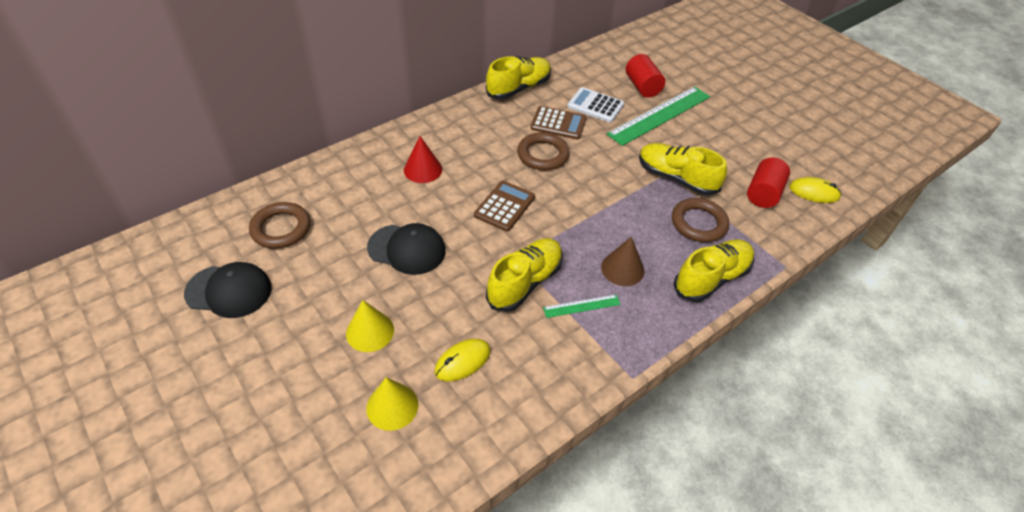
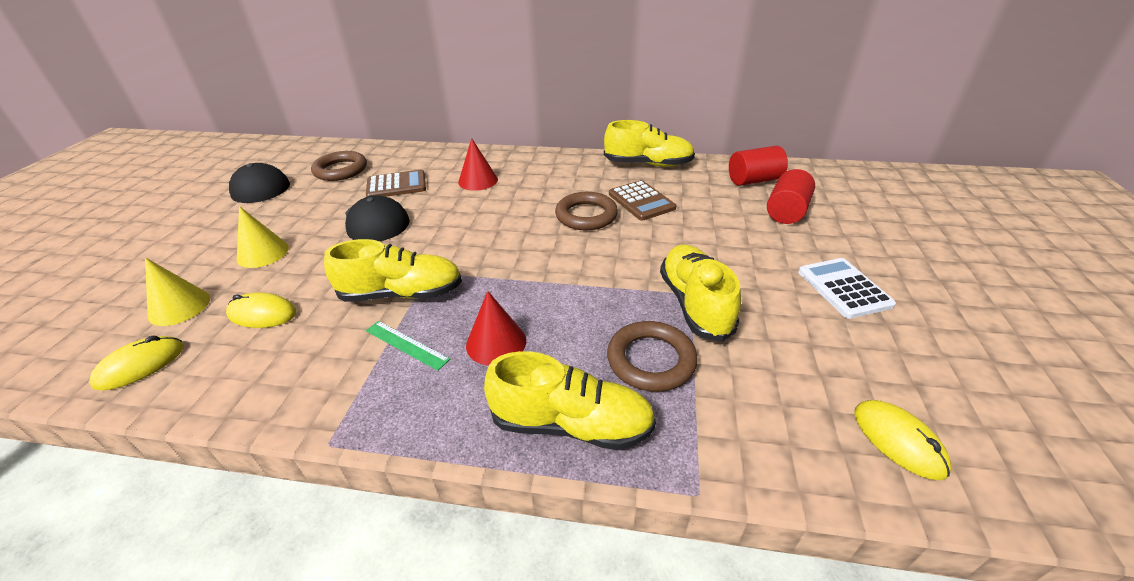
camera: 50 degrees right, 10 degrees down
brown calculator [474,181,535,232] -> brown calculator moved to [366,170,426,197]
white calculator [567,87,624,123] -> white calculator moved to [798,258,896,319]
brown cone [601,236,644,286] -> red cone [466,291,526,366]
green ruler [607,86,710,146] -> none
red cylinder [747,158,790,208] -> red cylinder moved to [729,146,788,186]
none -> yellow mouse [89,336,184,390]

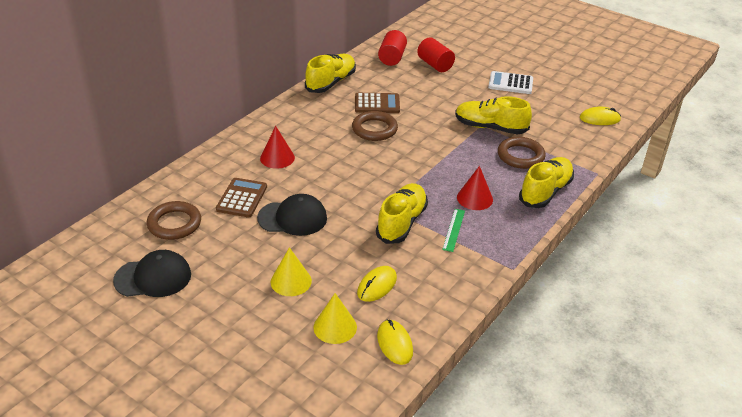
camera: 65 degrees left, 0 degrees up
green ruler [366,321,450,371] -> green ruler turned 45 degrees counterclockwise [442,209,465,252]

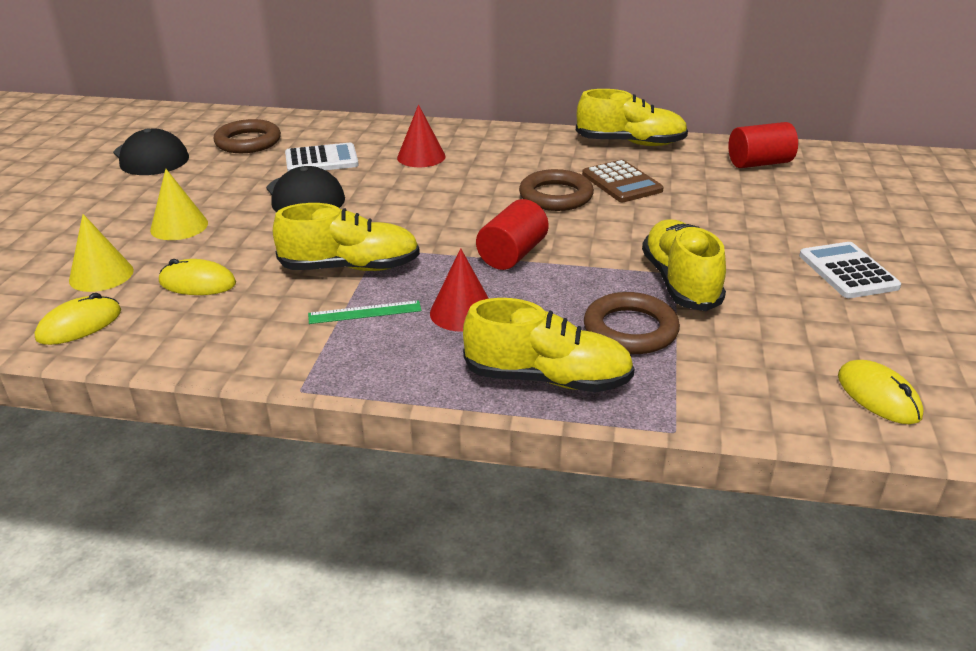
camera: 65 degrees right, 5 degrees down
brown calculator [216,178,267,217] -> white calculator [285,143,359,171]
red cylinder [417,37,455,72] -> red cylinder moved to [476,199,549,270]

